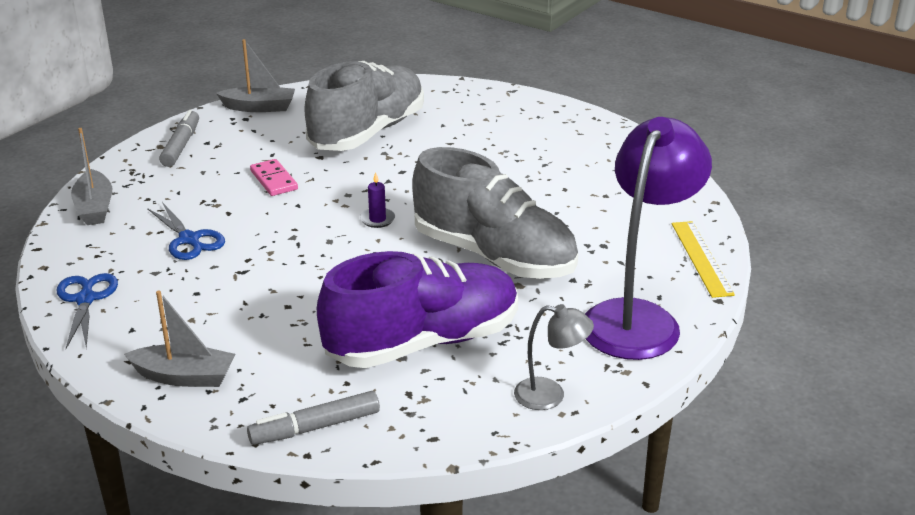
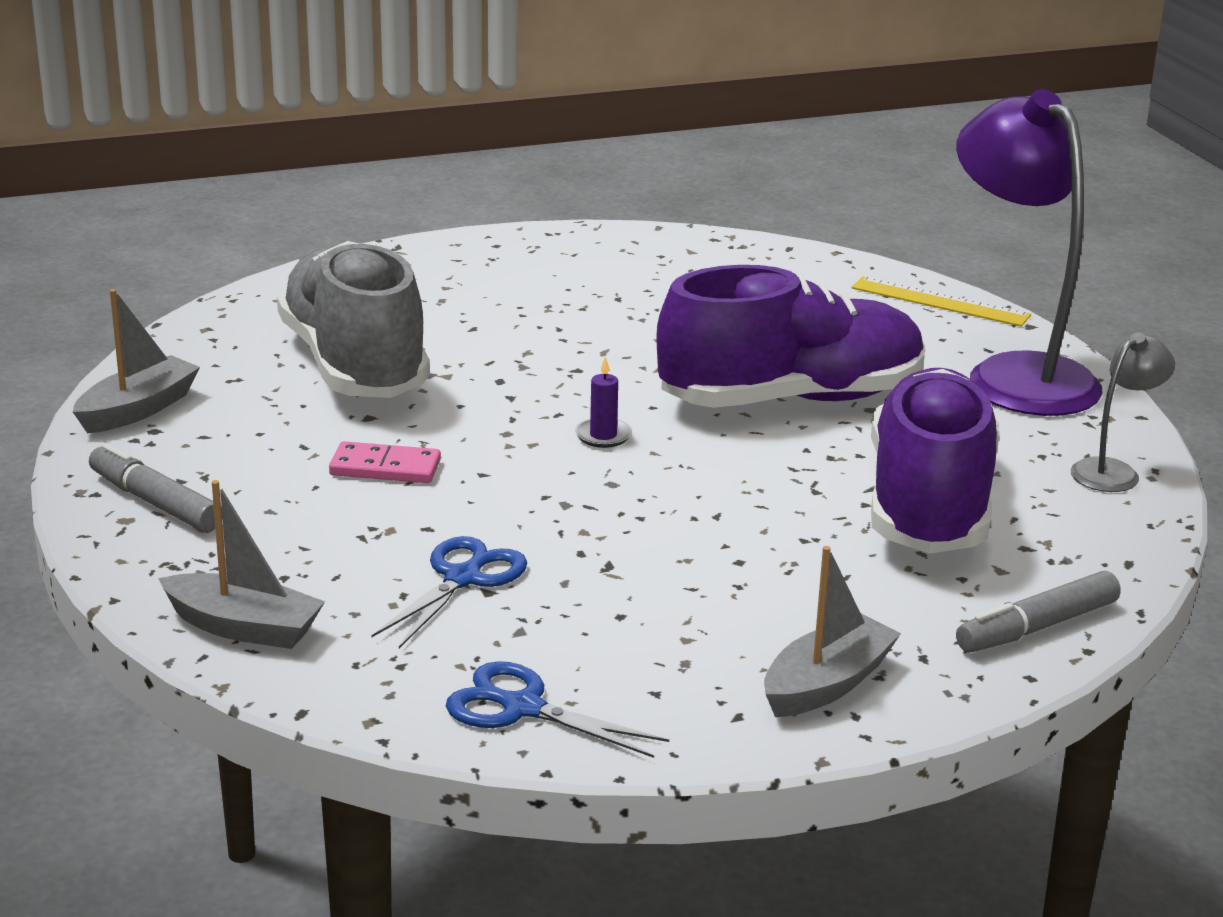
camera: 55 degrees left, 5 degrees down
blue scissors [147,202,225,260] -> blue scissors turned 60 degrees counterclockwise [371,536,527,648]
grey marker [247,391,380,445] -> grey marker turned 45 degrees clockwise [956,571,1121,652]
grey shoe [412,147,578,279] -> purple shoe [656,265,925,408]

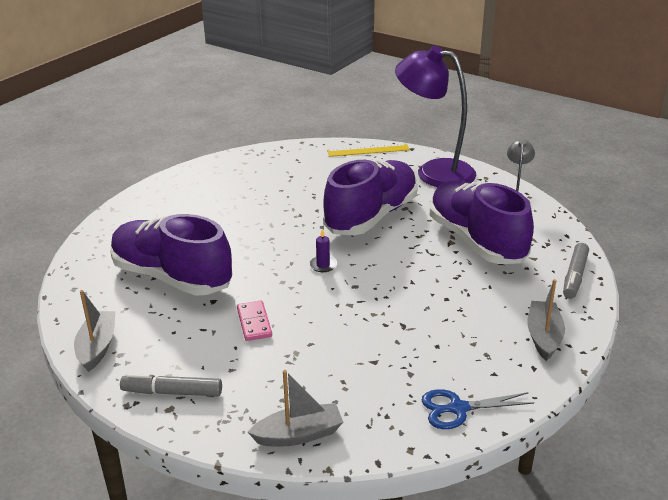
camera: 35 degrees left, 5 degrees up
grey shoe [277,241,430,398] -> purple shoe [110,214,232,296]
pink domino [329,441,441,483] -> pink domino turned 75 degrees counterclockwise [237,301,272,341]
blue scissors [371,536,527,648] -> none

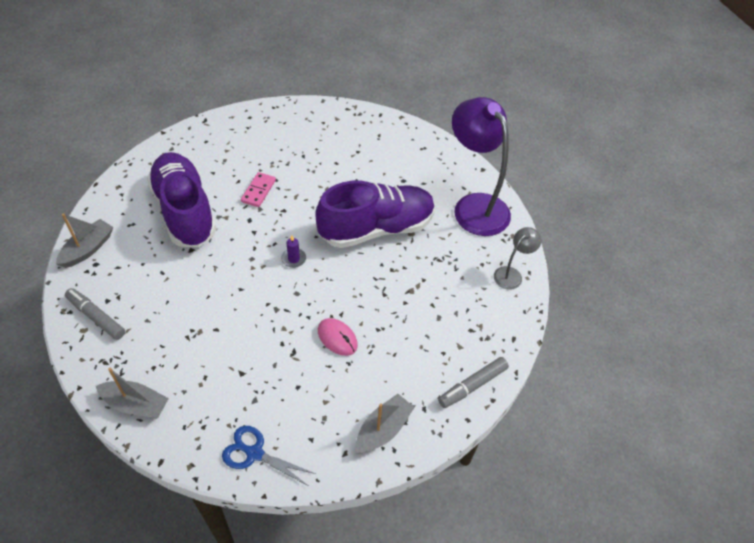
camera: 30 degrees right, 20 degrees up
pink domino [237,301,272,341] -> pink domino moved to [241,172,276,207]
yellow ruler [327,143,410,157] -> none
purple shoe [430,180,534,264] -> none
none -> pink mouse [318,318,358,356]

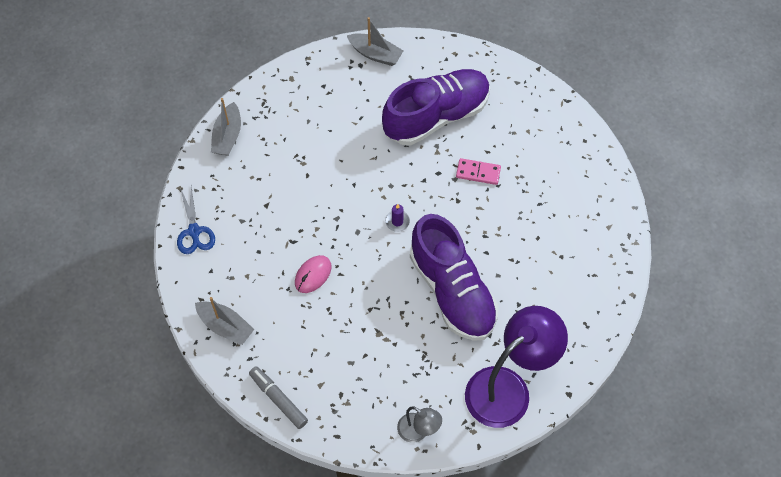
camera: 85 degrees right, 10 degrees up
grey marker [65,288,125,340] -> none
blue scissors [222,426,316,486] -> blue scissors turned 150 degrees clockwise [177,186,215,254]

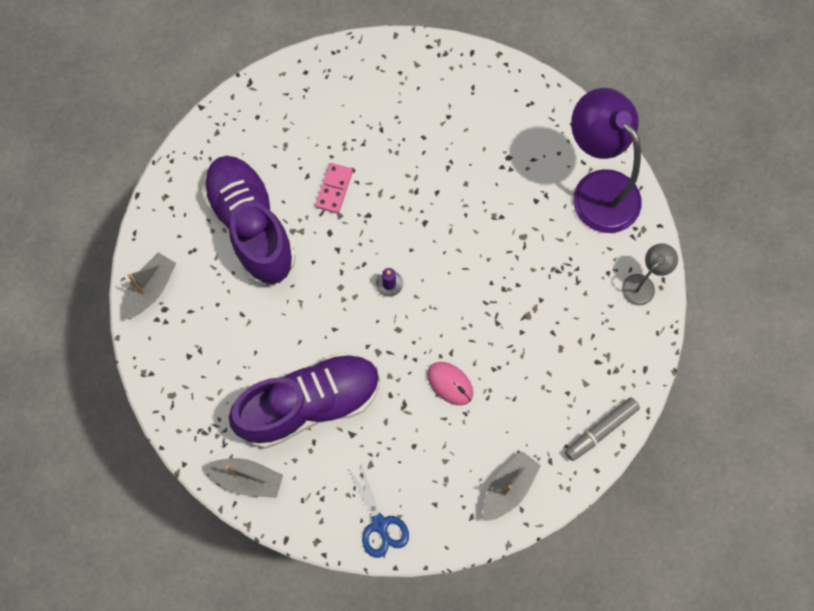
camera: 85 degrees left, 10 degrees up
blue scissors [177,186,215,254] -> blue scissors turned 75 degrees clockwise [348,463,409,558]
purple shoe [410,214,499,341] -> purple shoe moved to [229,352,380,448]

